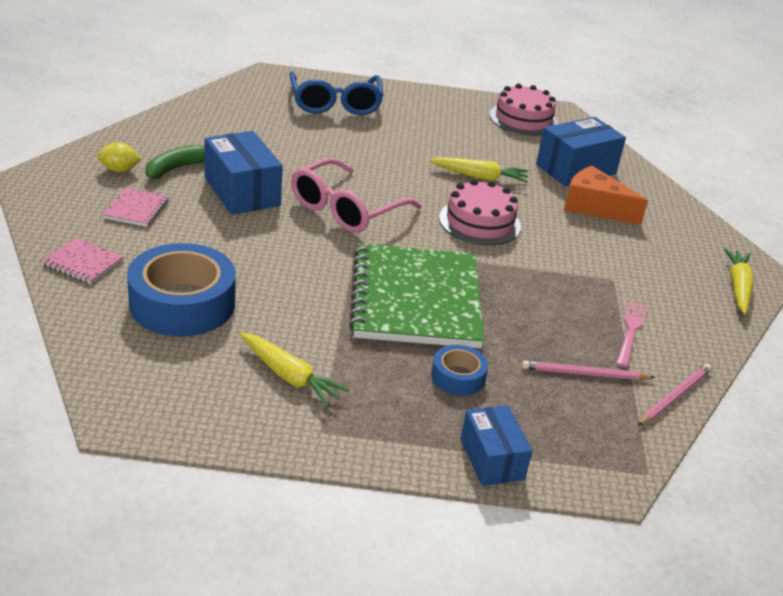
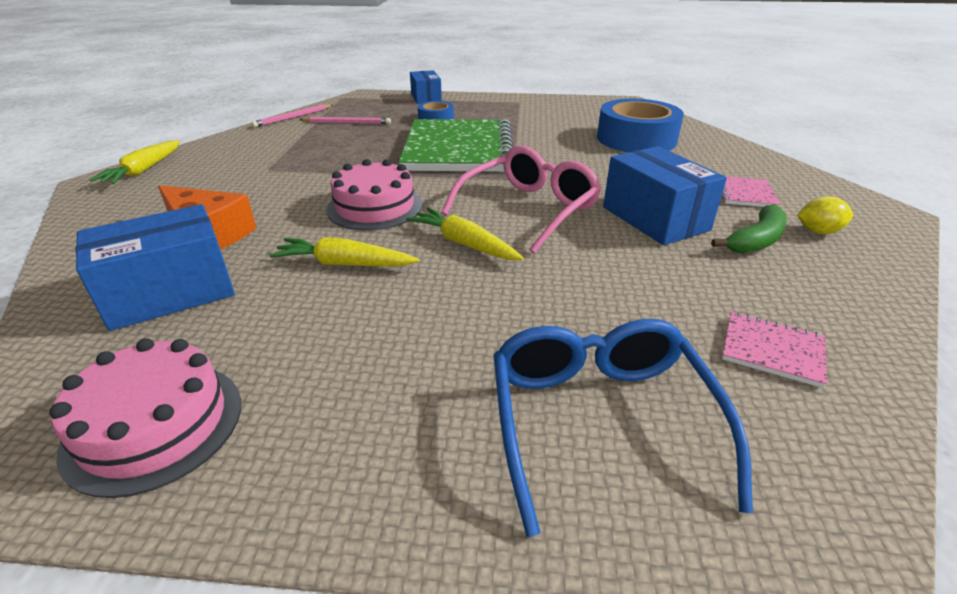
camera: 175 degrees left, 0 degrees up
pink notebook [41,238,123,284] -> pink notebook moved to [722,312,827,388]
yellow carrot [240,332,350,407] -> yellow carrot moved to [406,207,524,260]
pink fork [616,301,648,368] -> none

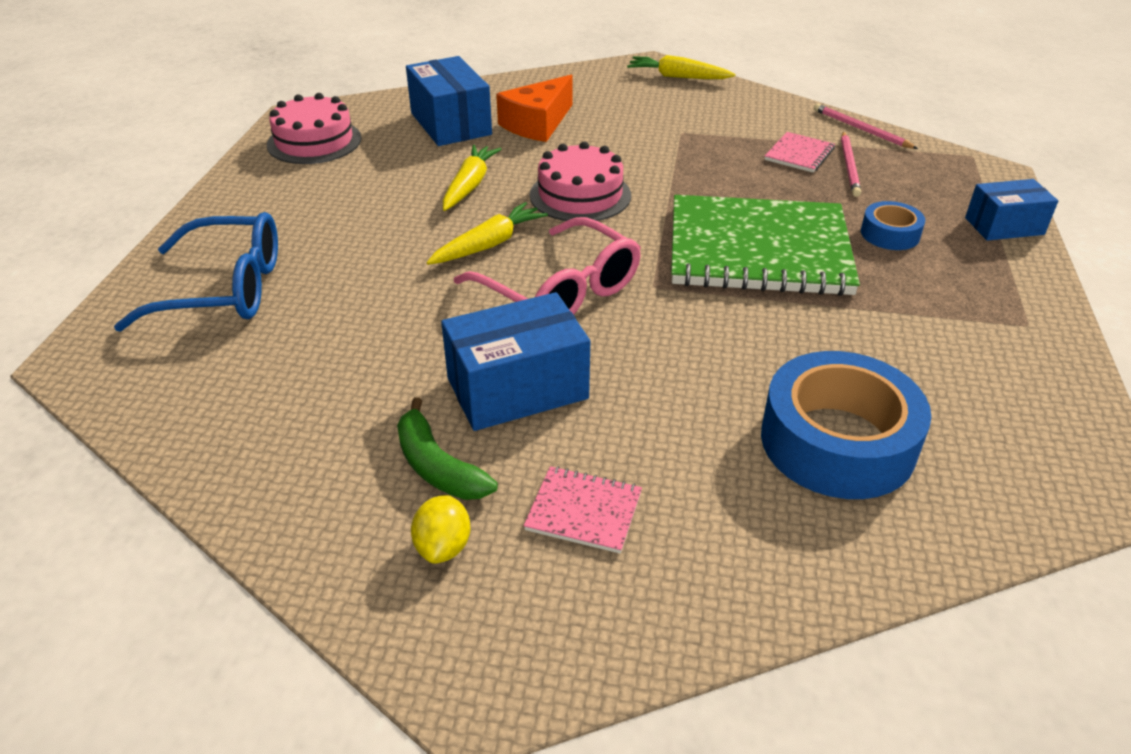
camera: 95 degrees right, 5 degrees up
pink notebook [722,312,827,388] -> pink notebook moved to [764,132,835,172]

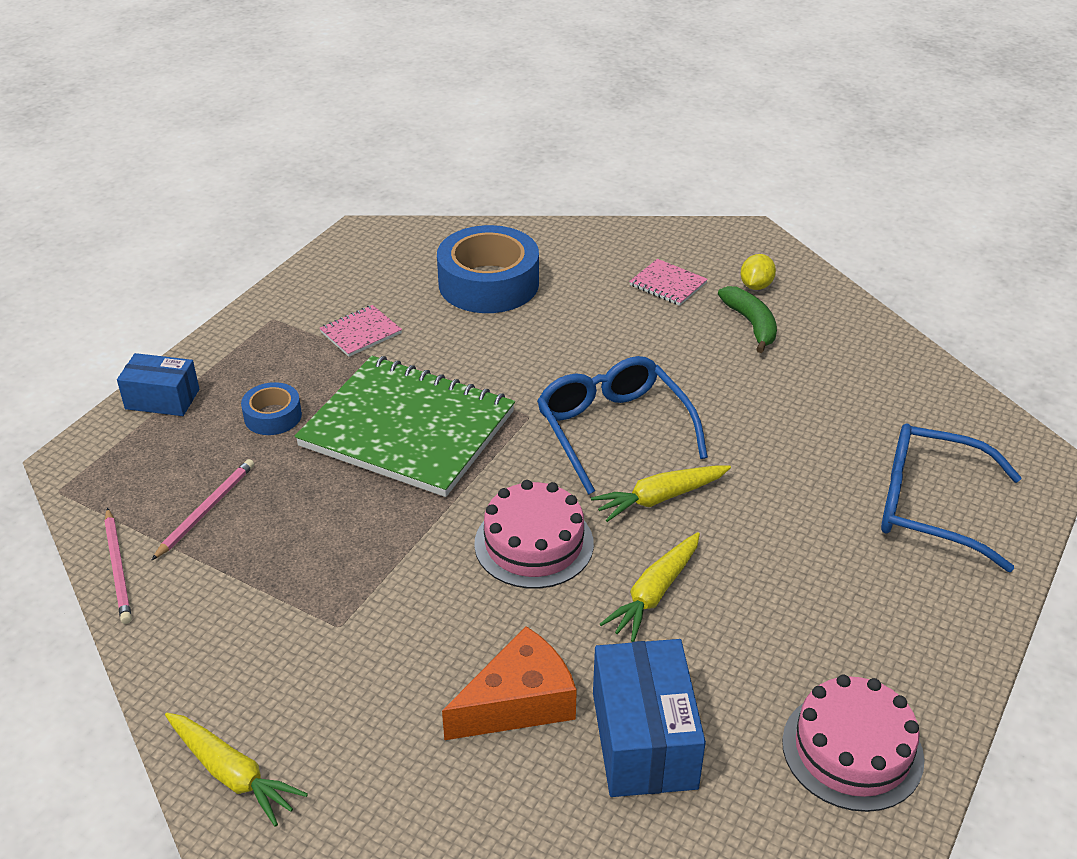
camera: 160 degrees left, 0 degrees up
blue box [441,292,590,431] -> none
pink glasses [454,217,641,315] -> blue glasses [537,356,708,495]
pink notebook [764,132,835,172] -> pink notebook moved to [320,305,402,357]

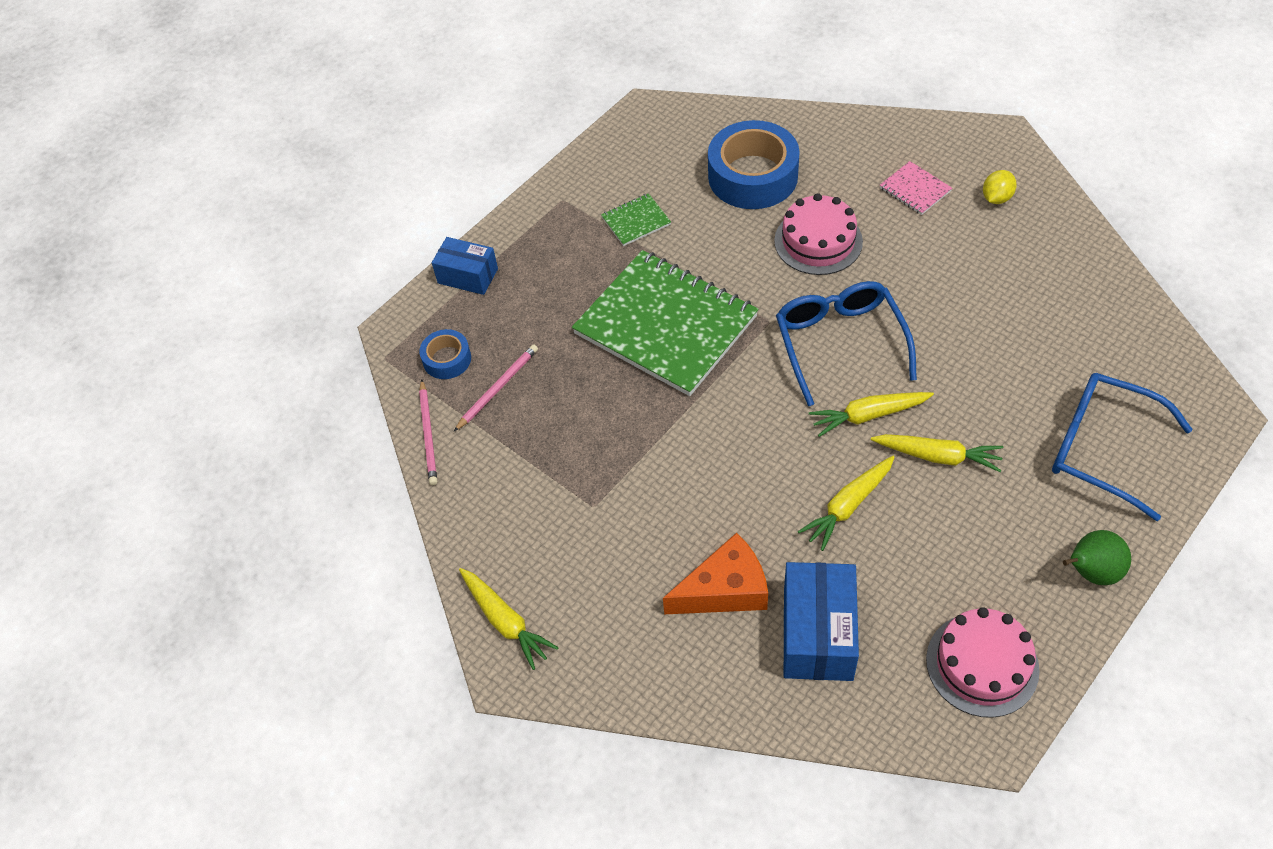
camera: 15 degrees right, 15 degrees up
blue tape [241,382,302,435] -> blue tape moved to [419,329,471,379]
pink notebook [320,305,402,357] -> green notebook [601,193,671,246]
pink cake [474,480,594,589] -> pink cake moved to [774,193,863,275]
green banana [718,286,777,353] -> none
none -> yellow carrot [871,434,1003,473]
none -> green pear [1063,530,1131,585]

